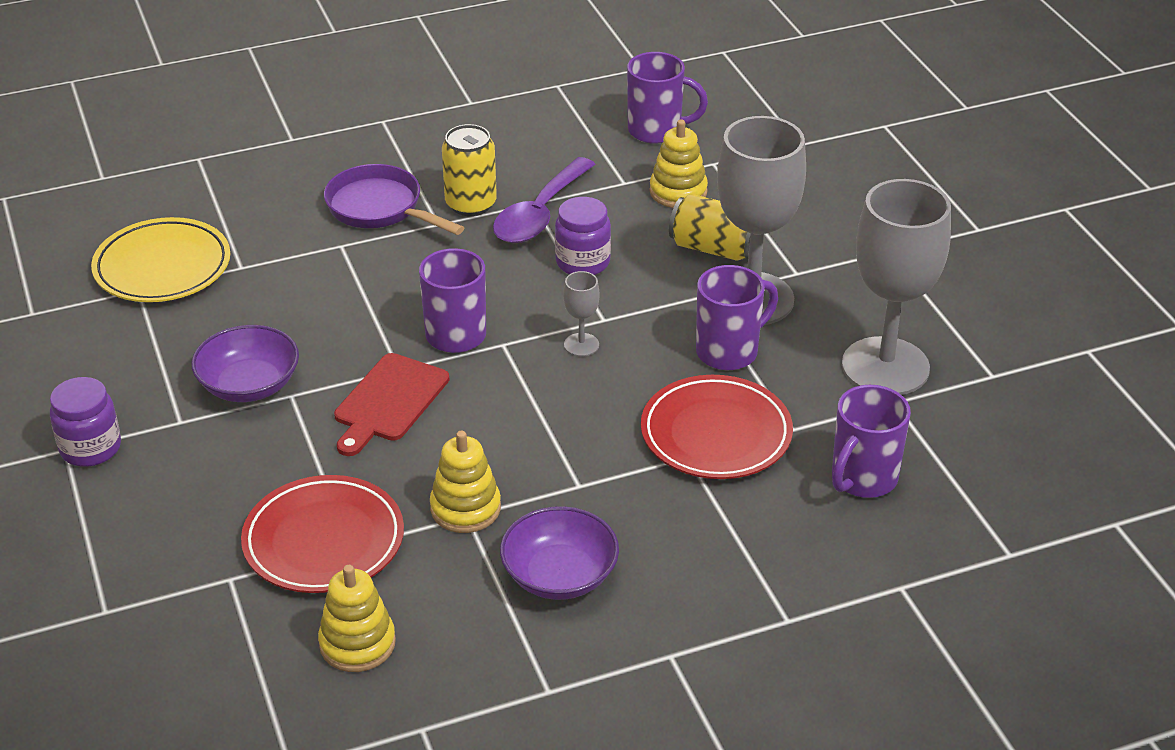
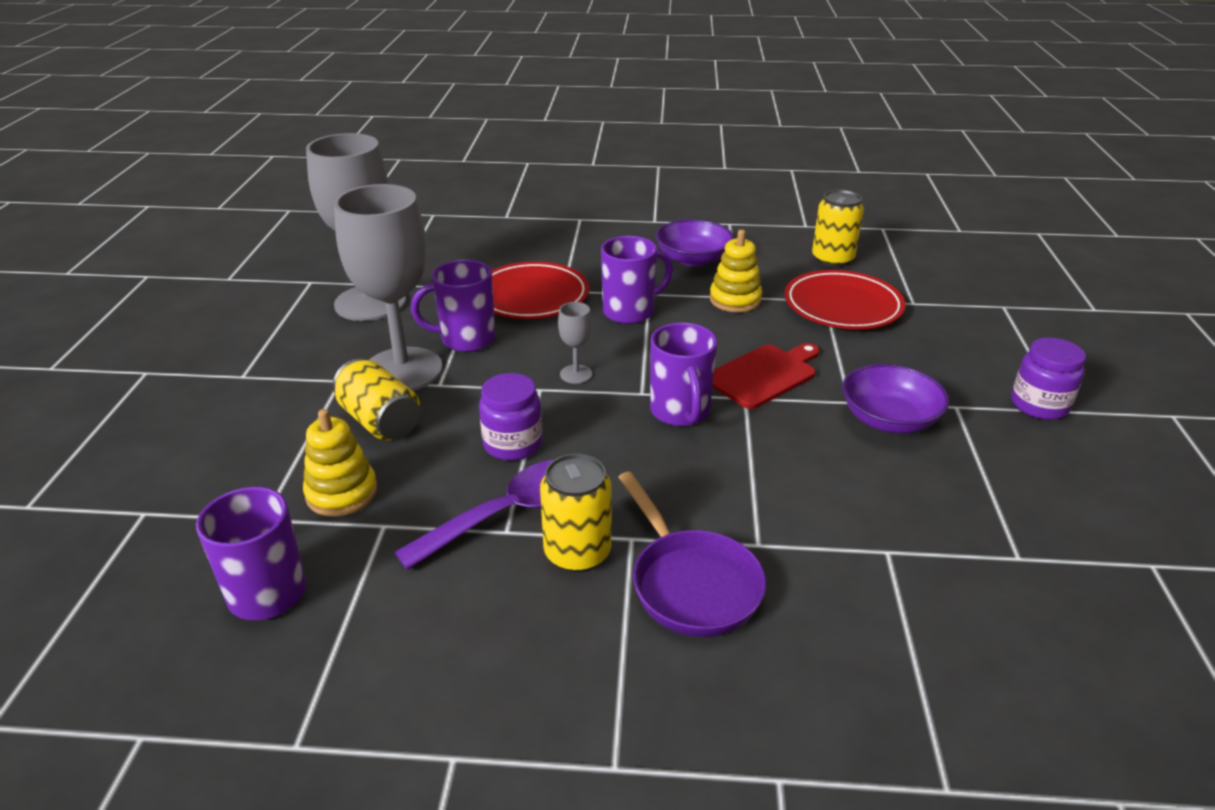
camera: 155 degrees left, 5 degrees down
yellow plate [91,217,230,302] -> none
yellow stacking toy [318,565,396,672] -> yellow can [812,190,864,267]
purple mug [832,385,911,498] -> purple mug moved to [601,236,673,324]

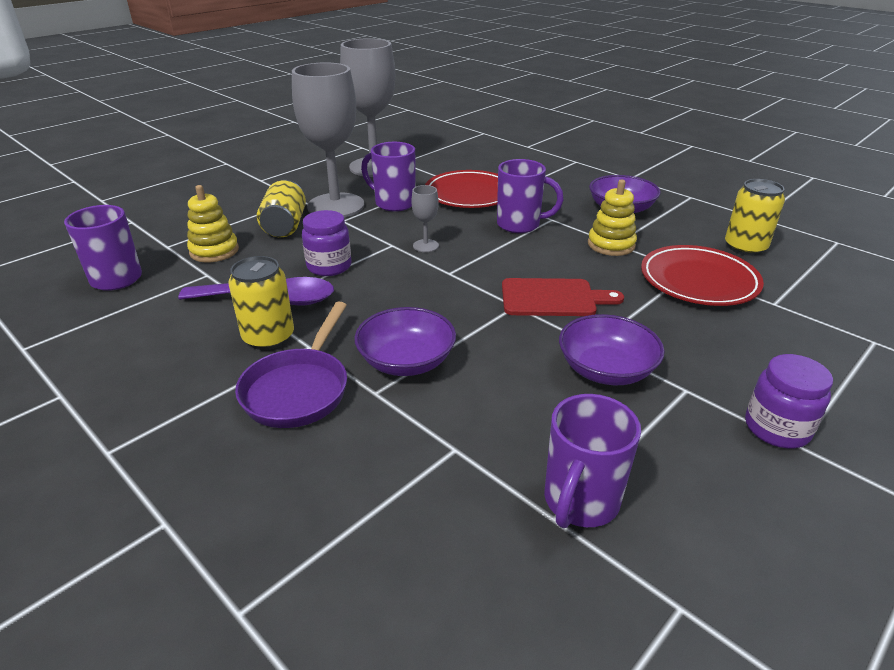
camera: 40 degrees right, 0 degrees up
purple mug [650,323,718,426] -> purple mug moved to [544,394,641,528]
none -> purple bowl [354,307,456,376]

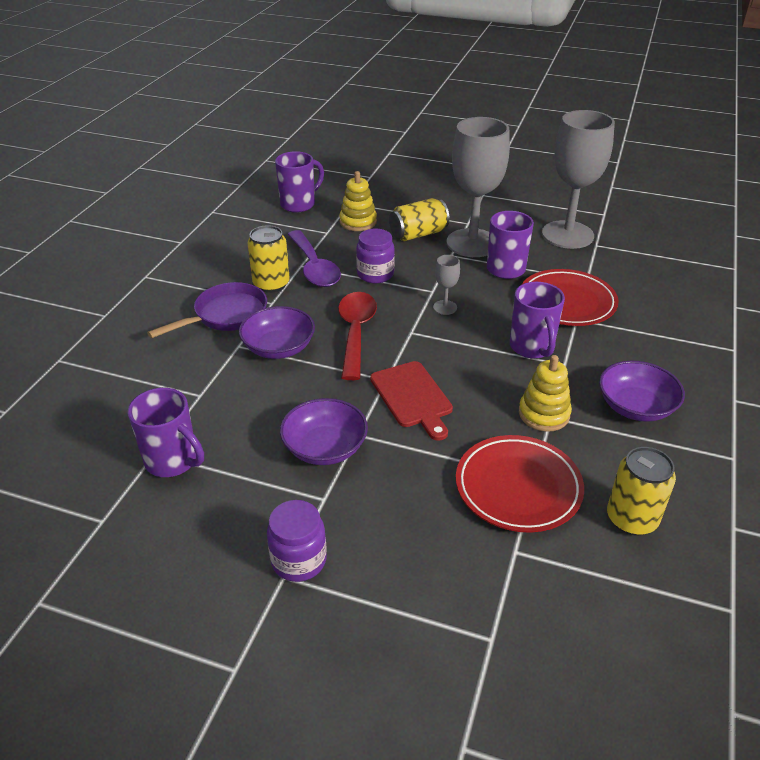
camera: 65 degrees right, 5 degrees up
purple pan [235,301,347,428] -> purple pan turned 150 degrees clockwise [147,282,267,338]
purple mug [544,394,641,528] -> purple mug turned 150 degrees counterclockwise [128,388,204,477]
none -> red spoon [338,292,377,380]

